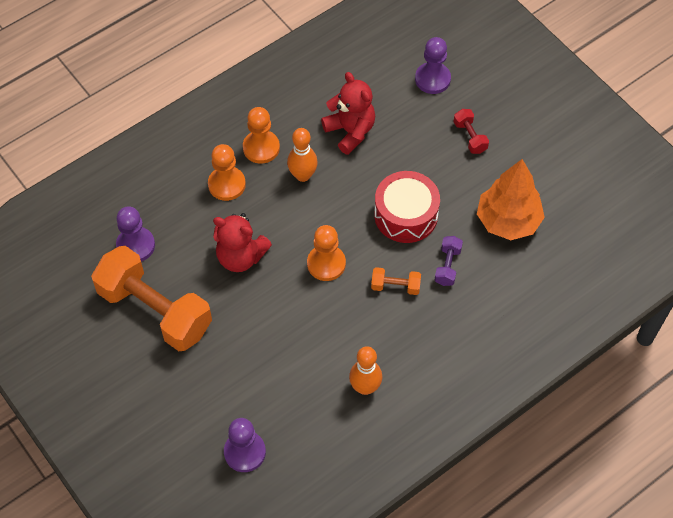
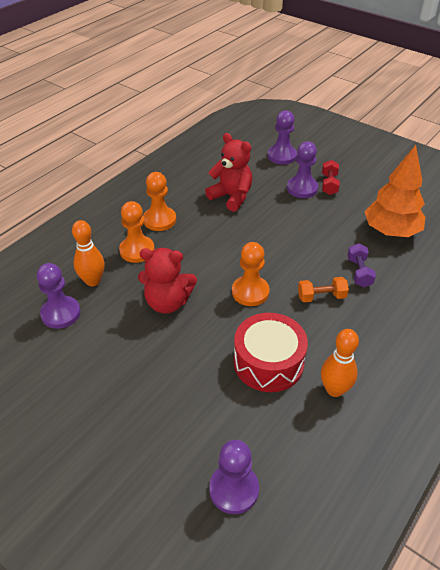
camera: 15 degrees left, 15 degrees down
orange dumbbell [91,246,212,351] -> none
orange bowling pin [287,128,318,182] -> orange bowling pin moved to [72,220,105,286]
red drum [374,171,440,243] -> red drum moved to [234,313,308,392]
red dumbbell [453,109,489,154] -> red dumbbell turned 45 degrees clockwise [322,160,340,195]
none -> purple pawn [287,141,318,198]

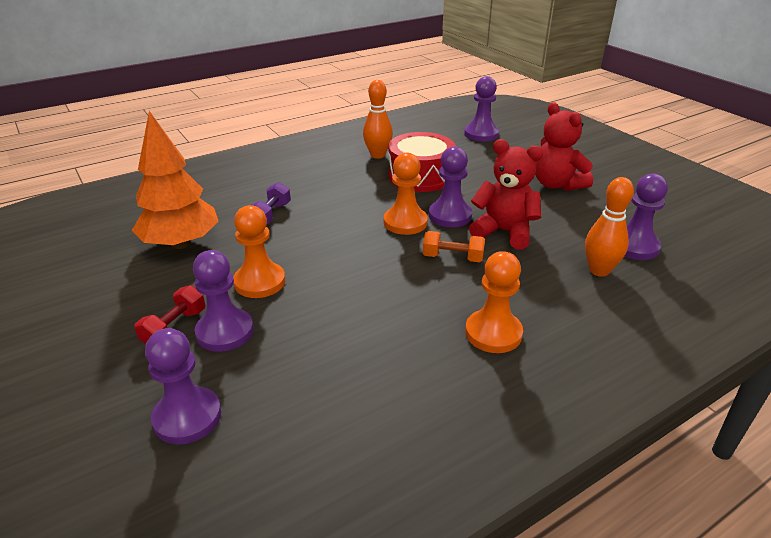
camera: 160 degrees left, 10 degrees down
orange pawn [119,201,155,263] -> orange pawn moved to [233,205,285,298]
red teddy bear [205,133,253,212] -> red teddy bear moved to [535,102,593,191]
orange dumbbell [298,277,349,303] -> orange dumbbell moved to [423,231,485,262]
none -> purple pawn [429,147,472,227]

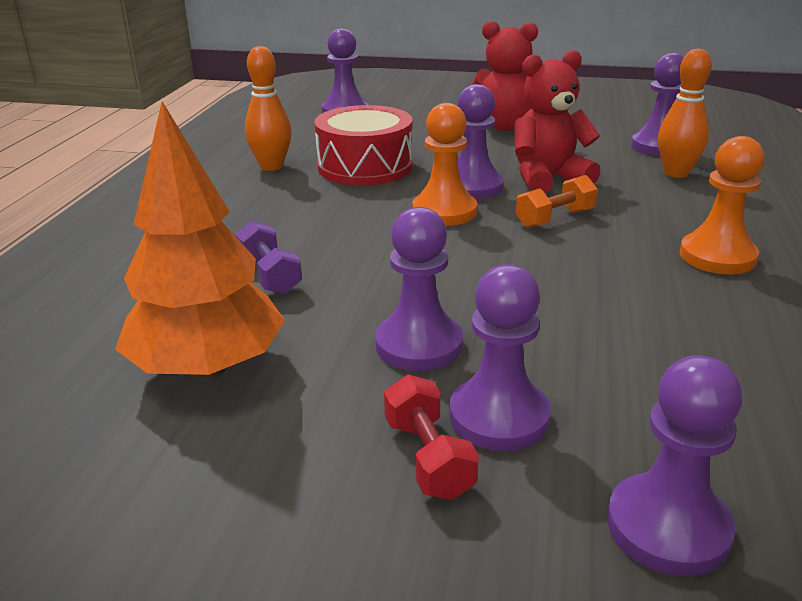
camera: 45 degrees left, 5 degrees down
orange pawn [233,205,285,298] -> purple pawn [375,207,463,371]

